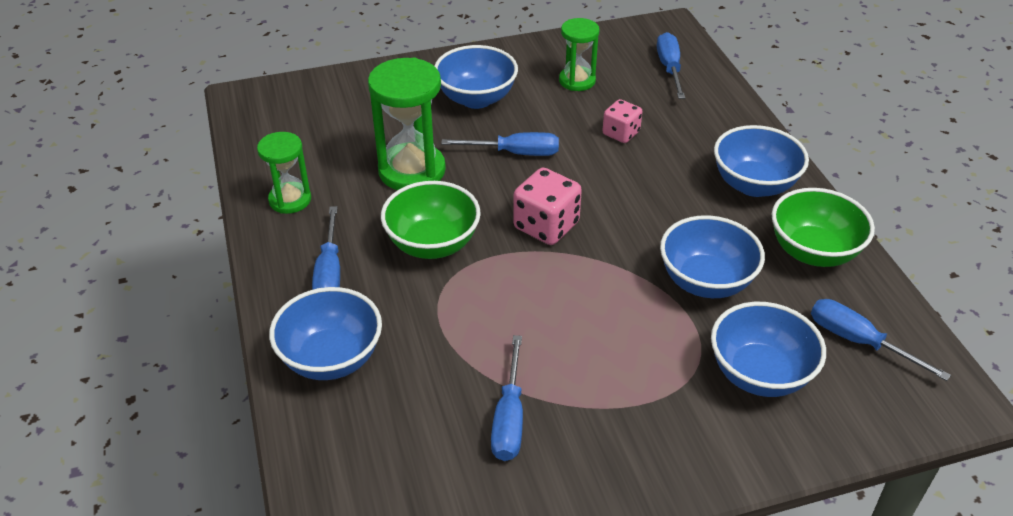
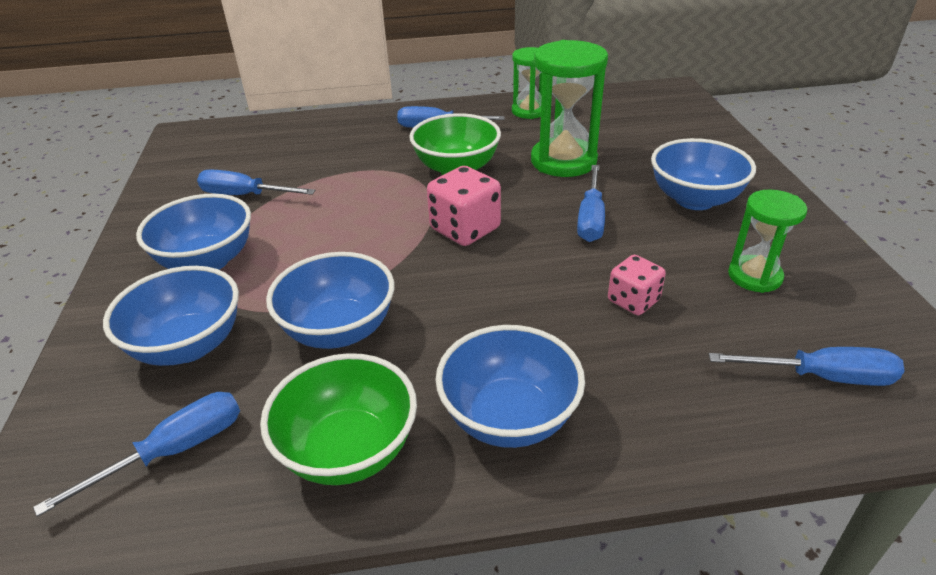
camera: 100 degrees right, 5 degrees down
blue bowl [269,287,382,380] -> blue bowl moved to [136,194,251,270]

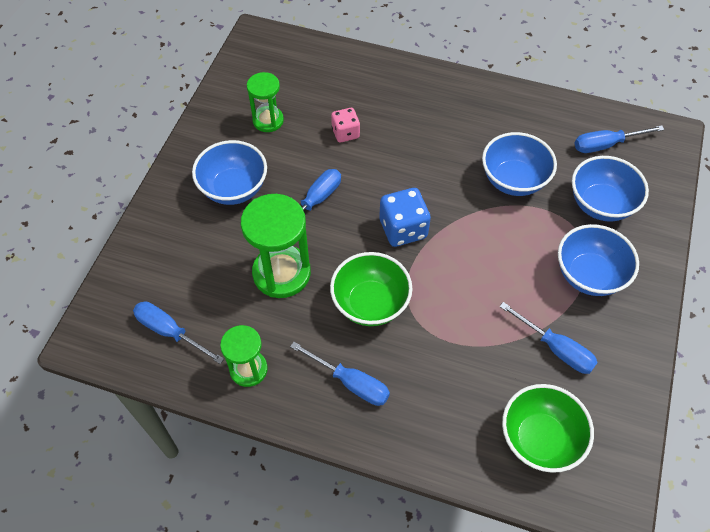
camera: 155 degrees left, 20 degrees up
green bowl [260,353,417,485] -> green bowl moved to [502,384,594,473]
pink dice [427,166,501,246] -> blue dice [379,188,431,247]
blue bowl [435,325,585,448] -> none
blue screwdriver [709,347,904,386] -> blue screwdriver moved to [133,302,224,364]

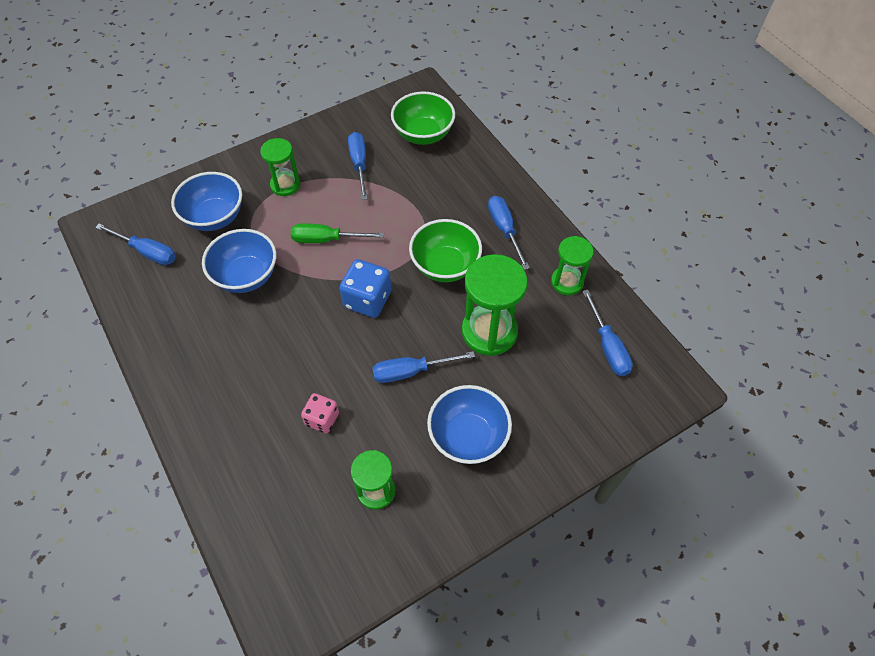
camera: 140 degrees left, 0 degrees up
blue bowl [558,224,639,296] -> green hourglass [260,138,301,196]
none -> green screwdriver [291,223,384,243]

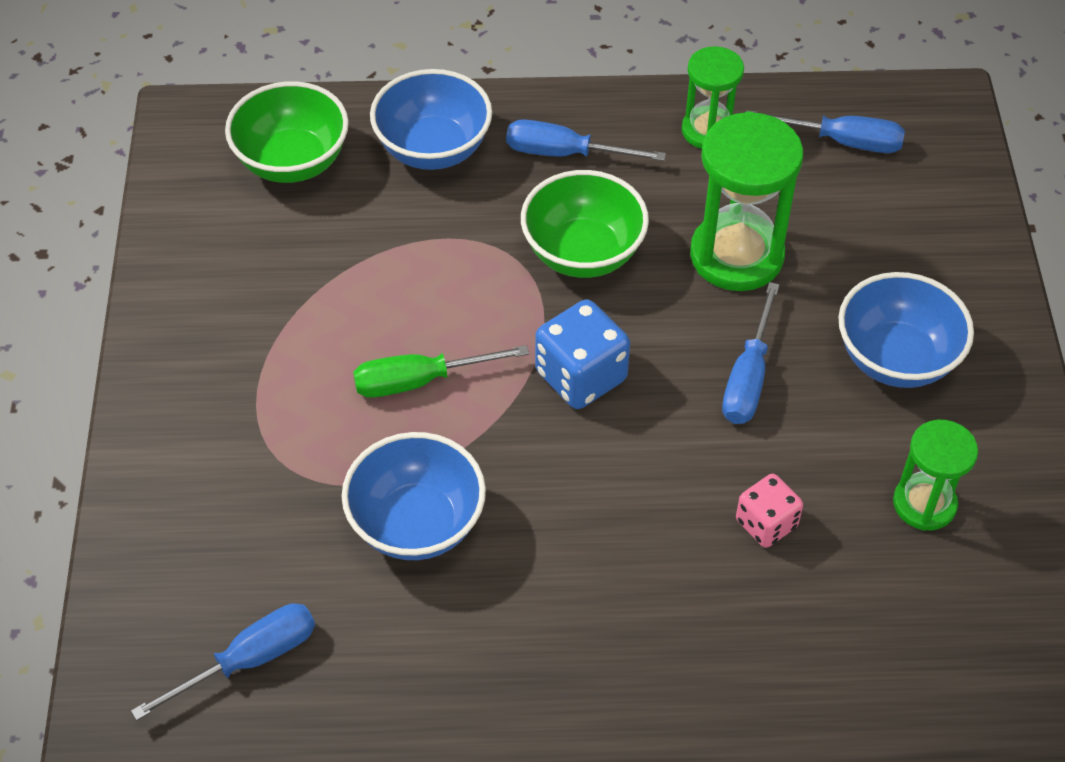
camera: 60 degrees left, 5 degrees down
blue bowl [171,172,242,231] -> blue bowl moved to [370,69,492,170]
green hourglass [260,138,301,196] -> none
green screwdriver [291,223,384,243] -> green screwdriver turned 45 degrees clockwise [353,345,529,398]
blue screwdriver [348,132,368,200] -> none

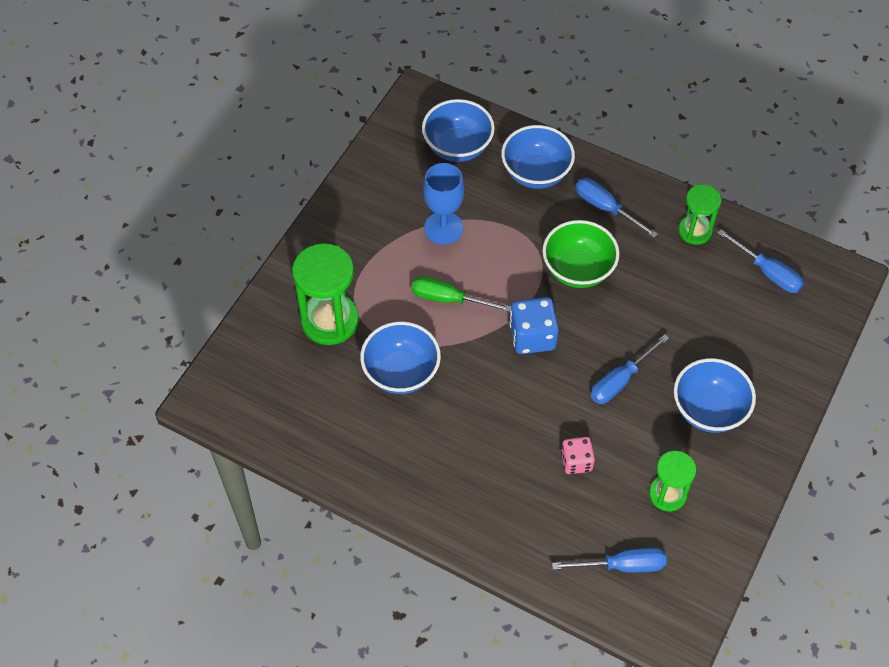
camera: 30 degrees right, 5 degrees up
blue screwdriver [131,603,315,721] -> blue screwdriver moved to [552,548,667,573]
green bowl [225,81,349,183] -> blue bowl [422,99,495,162]
green hourglass [690,111,803,291] -> green hourglass moved to [292,243,359,345]
none -> blue goblet [423,163,464,244]

